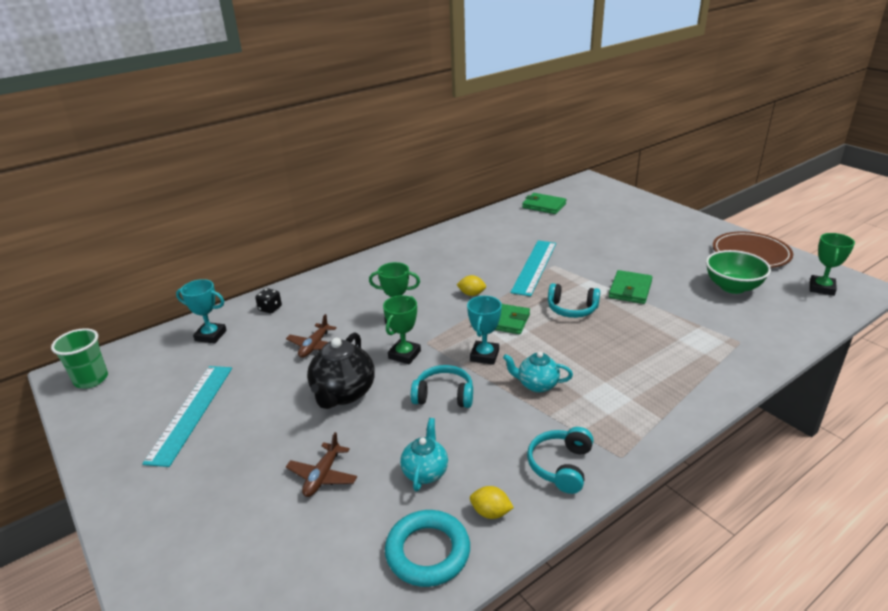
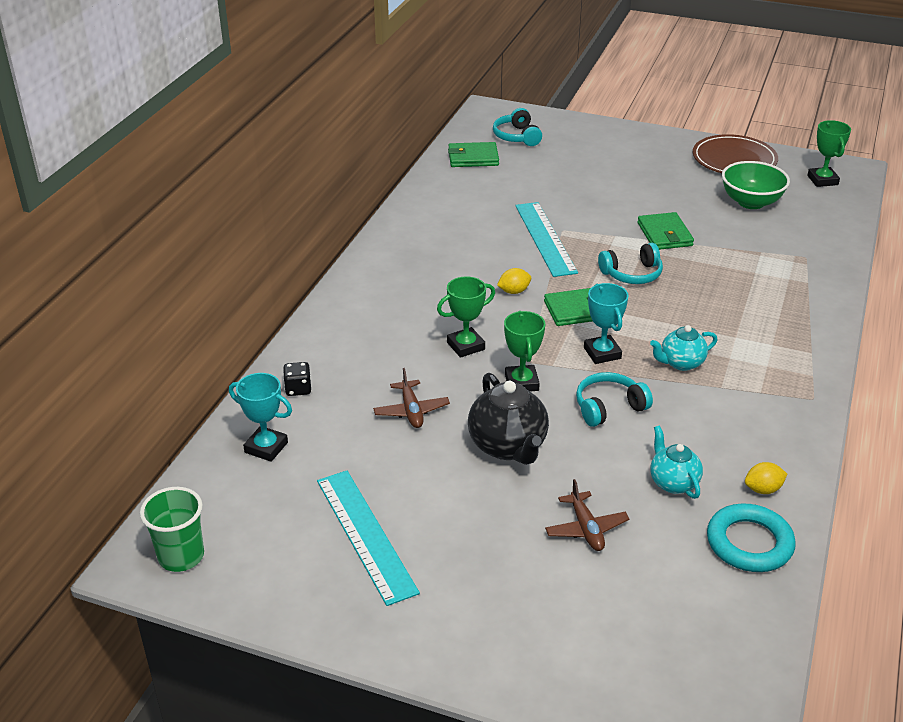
camera: 35 degrees left, 5 degrees up
turquoise trophy [176,279,227,343] -> turquoise trophy turned 45 degrees clockwise [229,373,292,462]
turquoise headphones [527,427,593,494] -> turquoise headphones moved to [493,108,542,146]

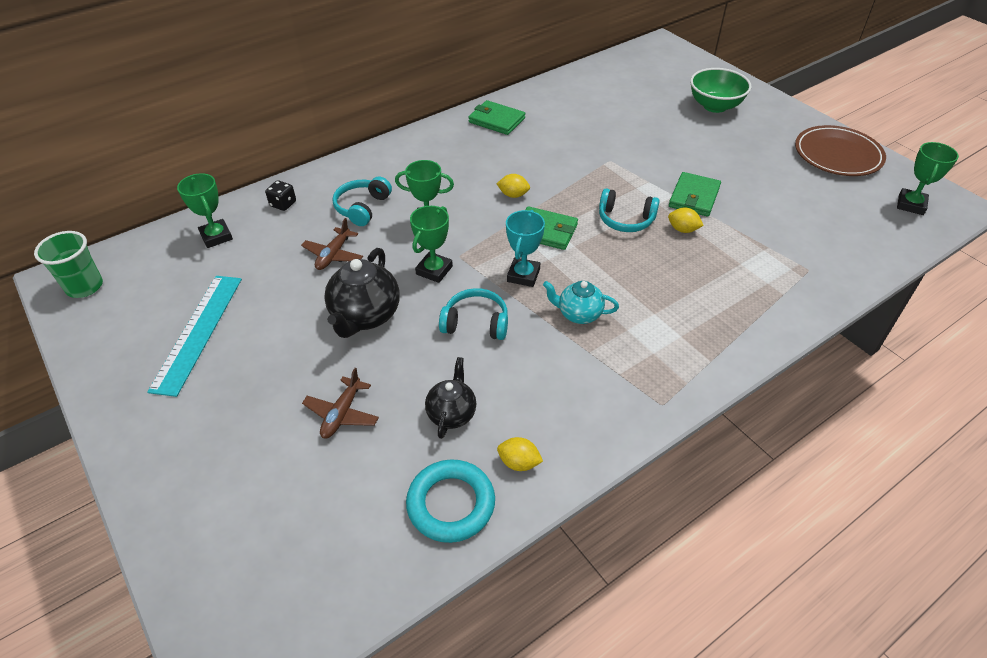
camera: 35 degrees right, 10 degrees up
turquoise trophy [229,373,292,462] -> green trophy [177,173,233,248]
green wallet [448,142,499,167] -> green wallet moved to [468,100,525,135]
turquoise headphones [493,108,542,146] -> turquoise headphones moved to [332,176,392,226]
turquoise ruler [515,202,578,277] -> none
turquoise teapot [650,425,703,499] -> black teapot [425,357,476,439]
green bowl [722,161,790,209] -> green bowl moved to [690,68,752,113]
none -> yellow lemon [668,208,704,233]

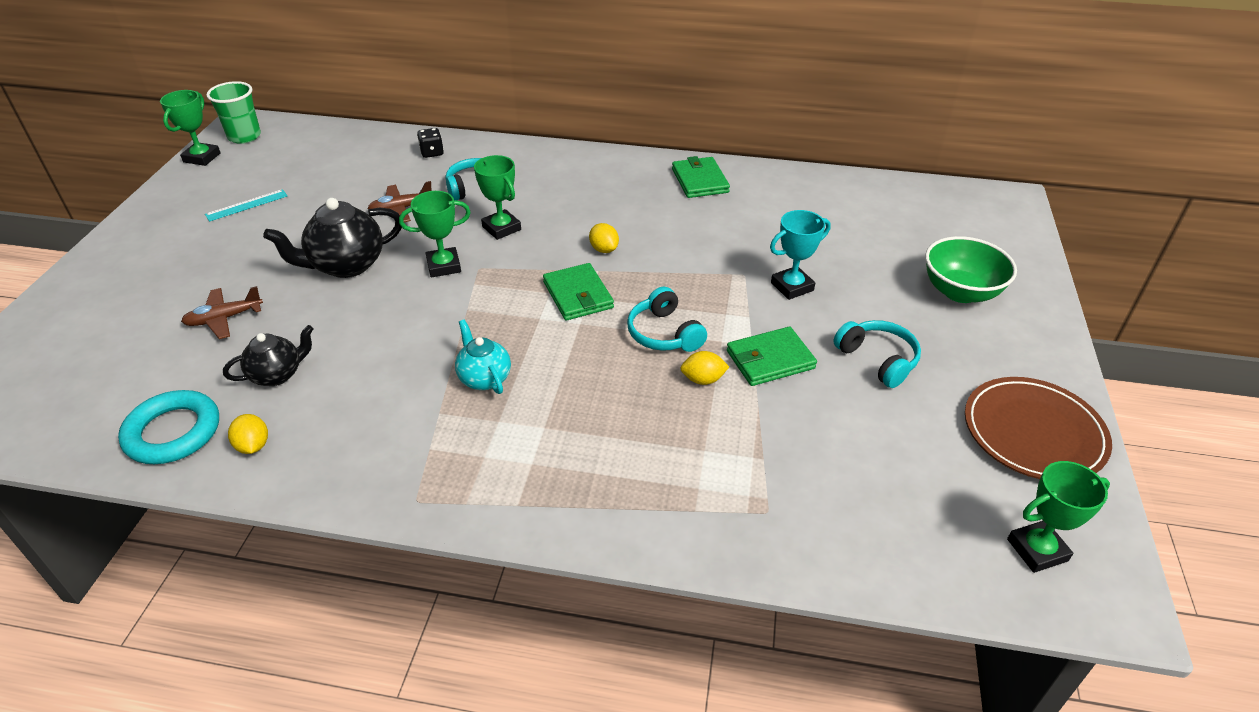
camera: 45 degrees right, 5 degrees down
turquoise ruler [147,276,242,397] -> turquoise ruler [205,189,288,222], size x0.52
green trophy [177,173,233,248] -> green trophy moved to [160,90,221,166]
turquoise headphones [439,288,508,340] -> turquoise headphones moved to [833,320,921,388]
turquoise trophy [506,210,545,287] -> turquoise trophy moved to [770,210,831,300]
yellow lemon [668,208,704,233] -> yellow lemon turned 75 degrees counterclockwise [680,351,729,385]

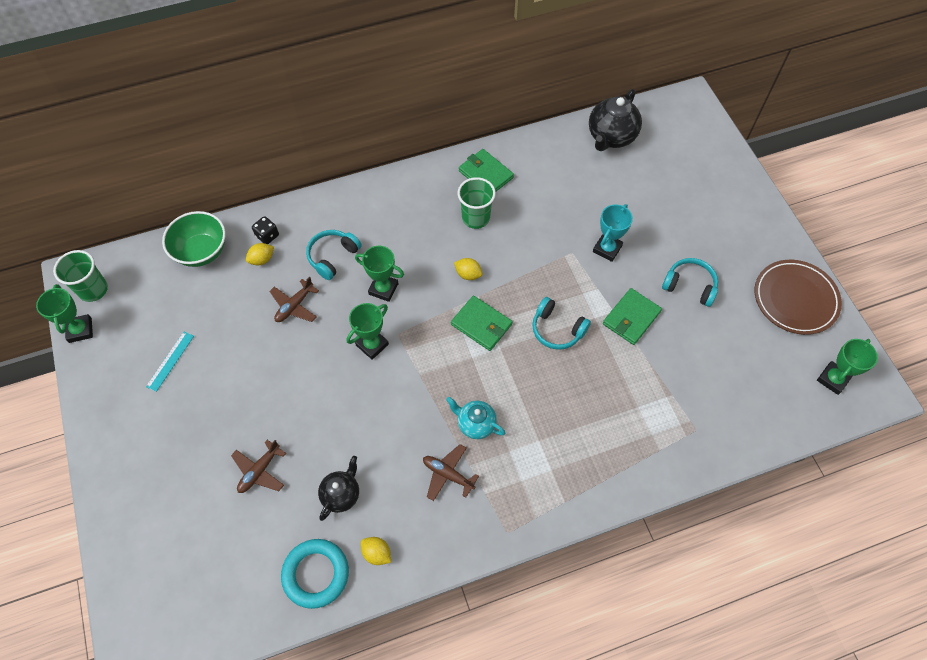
camera: 30 degrees left, 20 degrees up
black teapot [263,198,402,278] -> black teapot moved to [589,89,642,151]
yellow lemon [680,351,729,385] -> yellow lemon moved to [246,243,274,266]
green bowl [925,236,1017,303] -> green bowl moved to [162,211,226,267]
none -> brown plane [423,444,479,501]
none -> green cup [457,177,496,229]

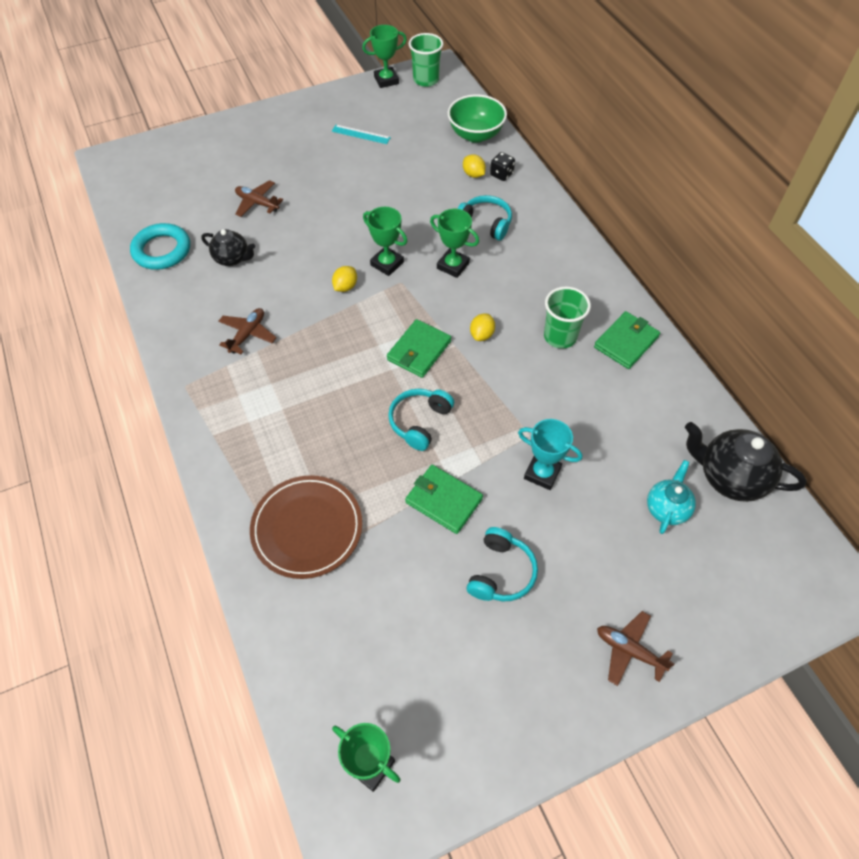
camera: 85 degrees right, 5 degrees down
brown plane [269,277,319,322] -> brown plane moved to [597,611,675,686]
green trophy [355,246,404,302] -> green trophy turned 75 degrees counterclockwise [430,209,479,278]
yellow lemon [361,537,391,565] -> yellow lemon moved to [332,266,357,292]
turquoise teapot [446,397,505,439] -> turquoise teapot moved to [647,460,696,534]
brown plate [754,260,842,335] -> brown plate moved to [250,475,362,579]

